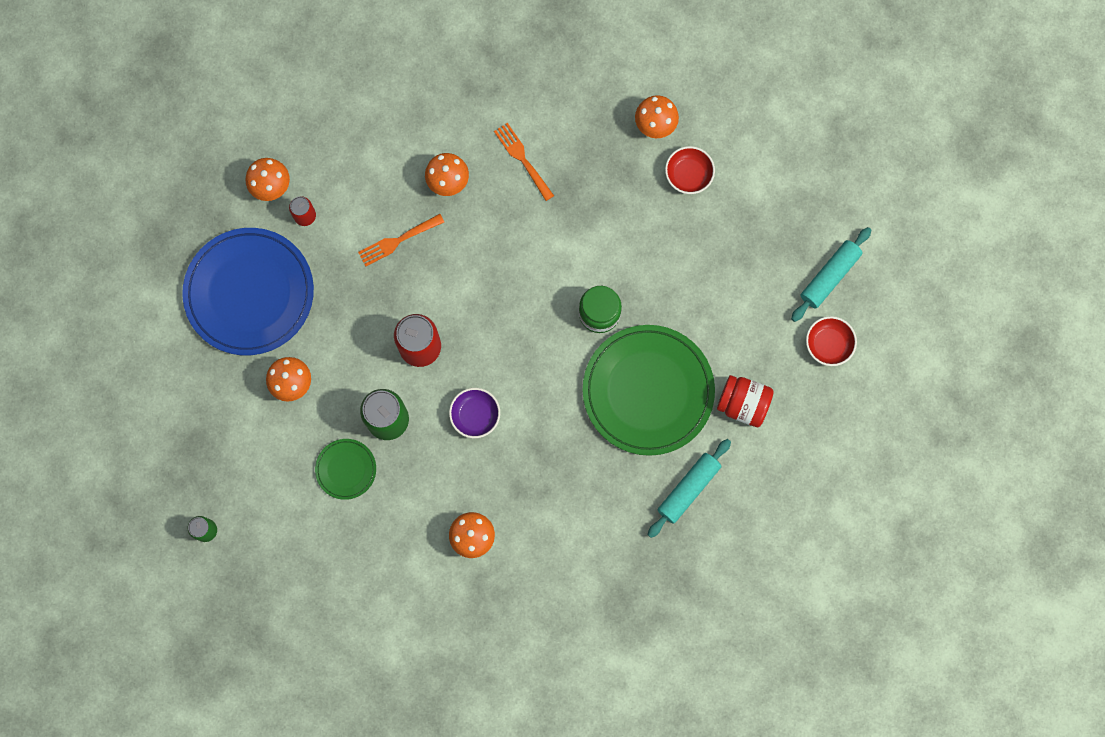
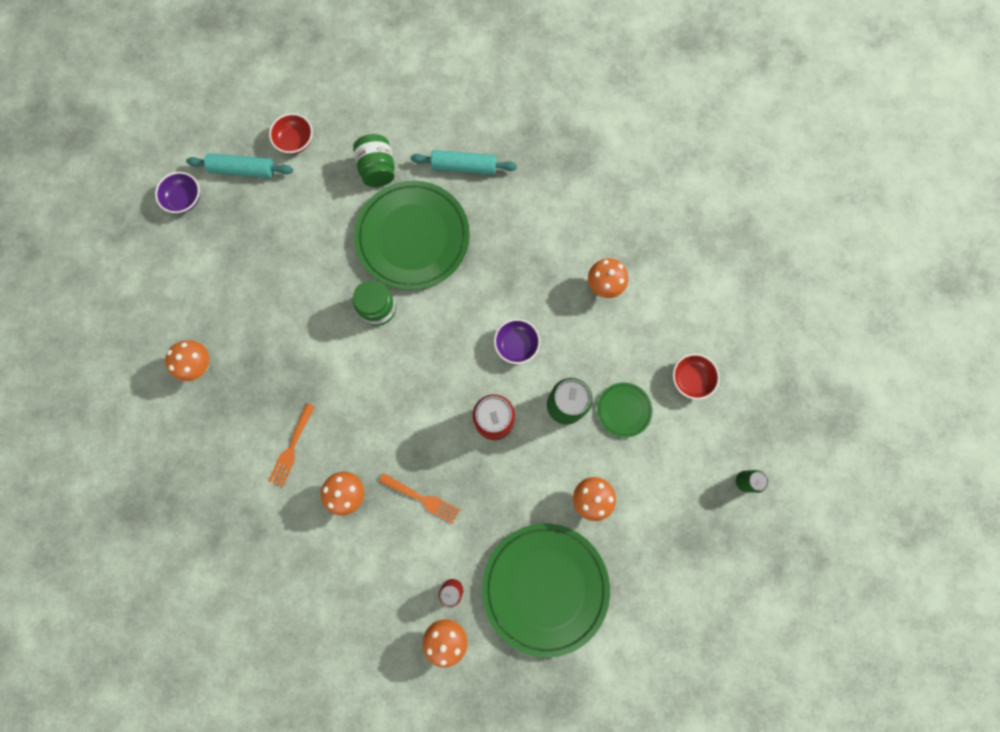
camera: 125 degrees left, 0 degrees up
blue plate [182,228,314,355] -> green plate [482,523,610,658]
red bowl [665,146,715,194] -> red bowl moved to [673,354,720,400]
red jar [717,375,774,427] -> green jar [353,134,395,187]
none -> purple bowl [155,172,200,213]

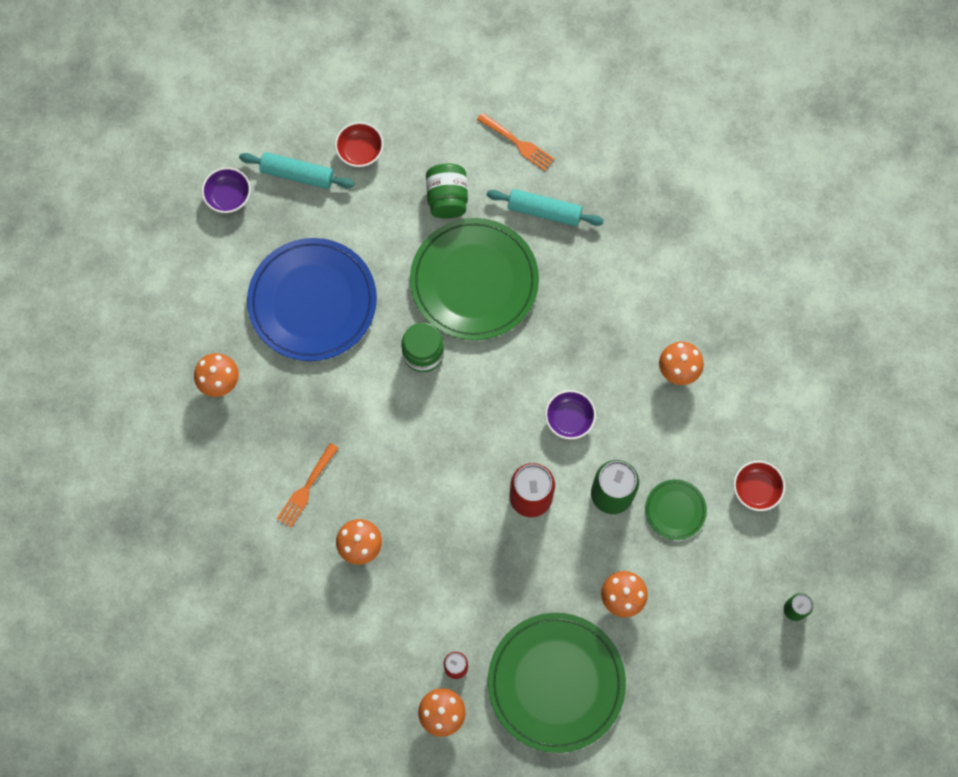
camera: 10 degrees right, 5 degrees down
orange fork [379,473,460,524] -> orange fork moved to [477,113,555,171]
none -> blue plate [247,238,377,361]

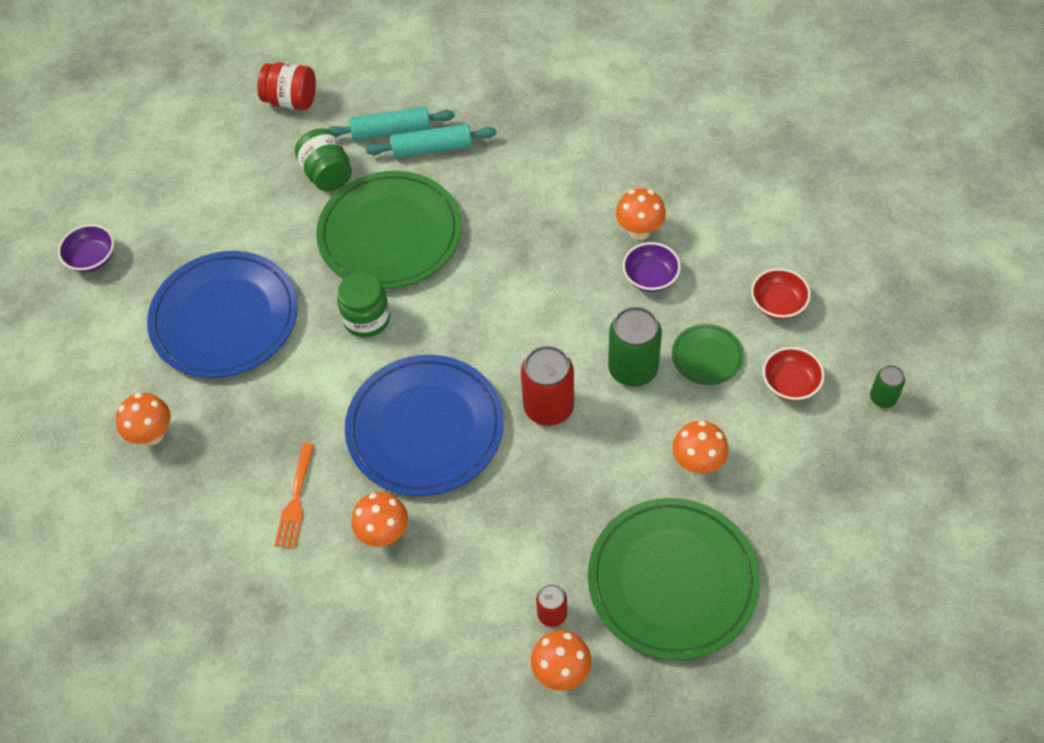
camera: 20 degrees left, 15 degrees down
turquoise rolling pin [239,152,355,189] -> turquoise rolling pin moved to [328,107,455,141]
red bowl [335,122,384,167] -> red bowl moved to [763,347,825,401]
orange fork [477,113,555,171] -> none
purple bowl [545,390,596,440] -> purple bowl moved to [623,242,681,292]
none -> red jar [257,62,316,110]
none -> blue plate [345,355,504,496]

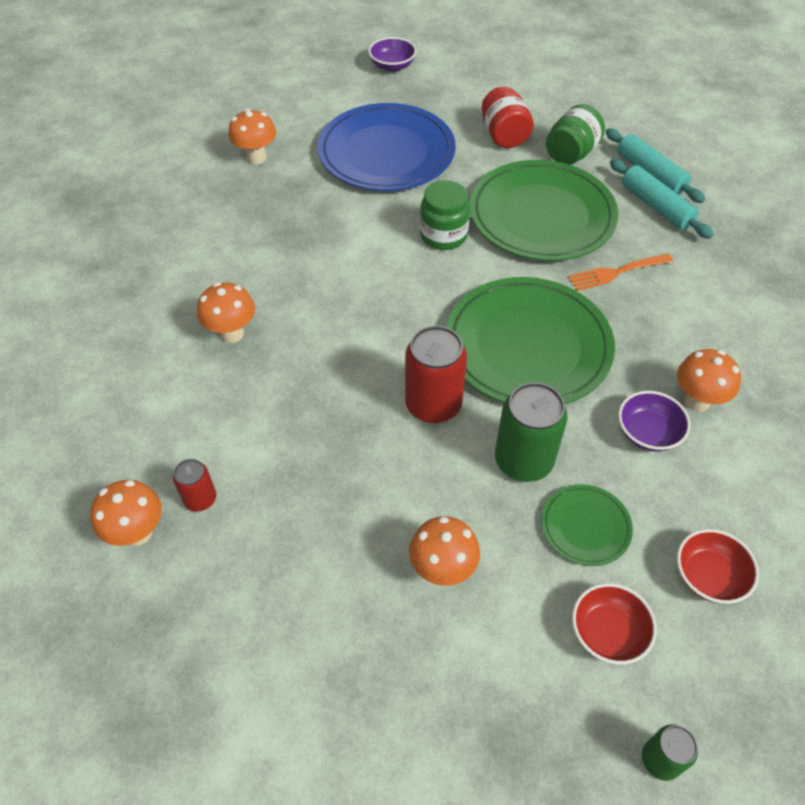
camera: 60 degrees right, 5 degrees down
red jar [257,62,316,110] -> red jar moved to [482,87,534,148]
orange fork [274,443,314,549] -> orange fork moved to [568,254,673,291]
blue plate [345,355,504,496] -> none
green plate [588,498,760,660] -> green plate moved to [446,277,615,404]

